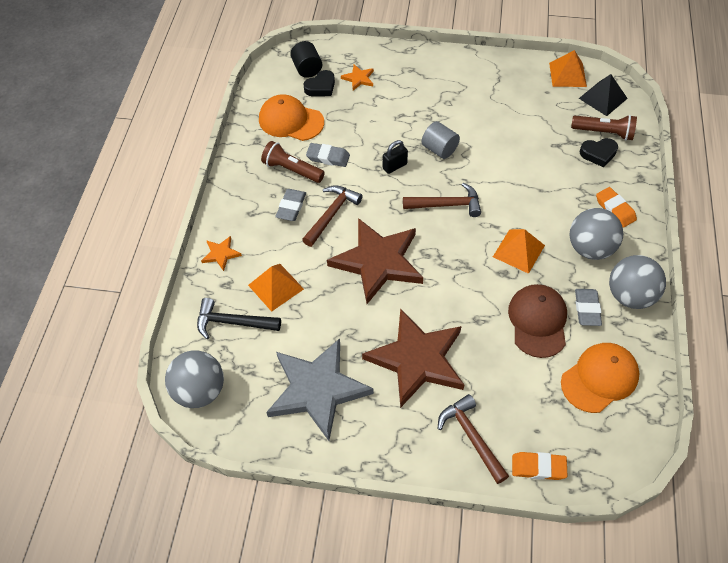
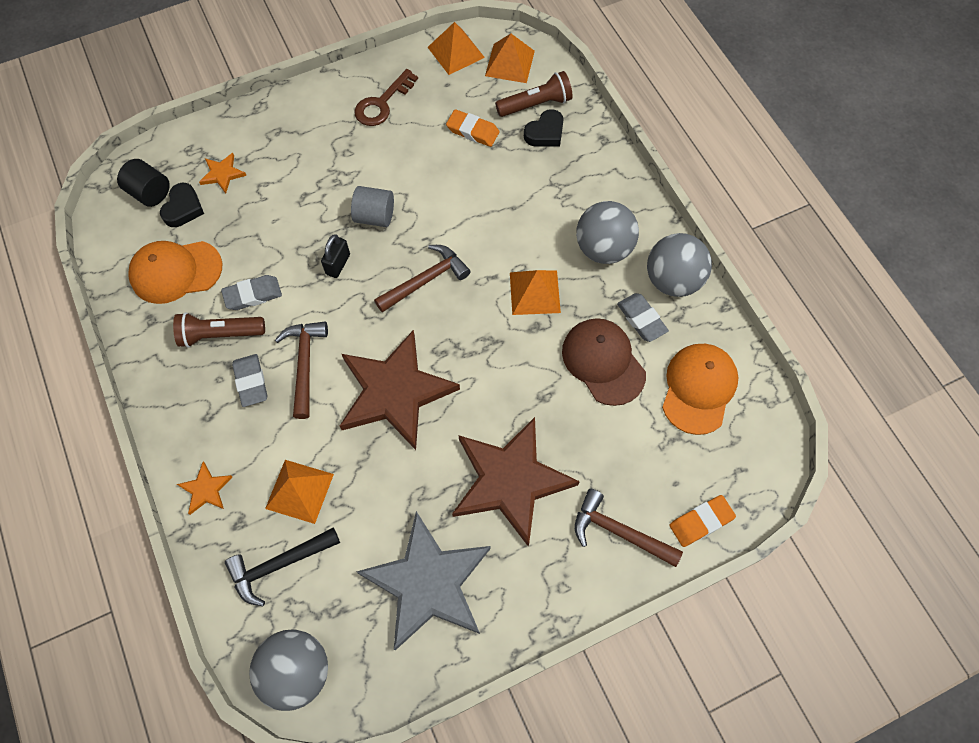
camera: 35 degrees left, 10 degrees up
black pyramid [579,74,628,116] -> orange pyramid [485,34,535,83]
orange eraser [596,187,637,228] -> orange eraser moved to [446,109,499,147]
none -> brown key [354,69,418,126]

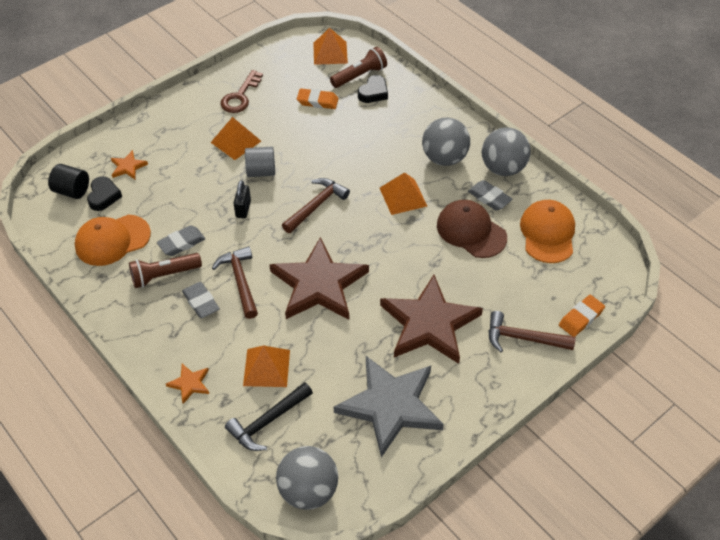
camera: 15 degrees left, 15 degrees down
orange pyramid [428,22,485,75] -> orange pyramid moved to [210,117,261,160]

